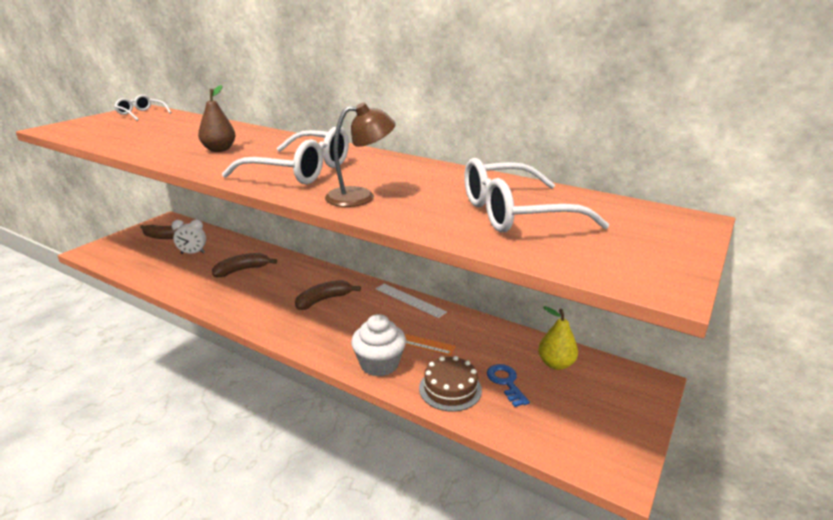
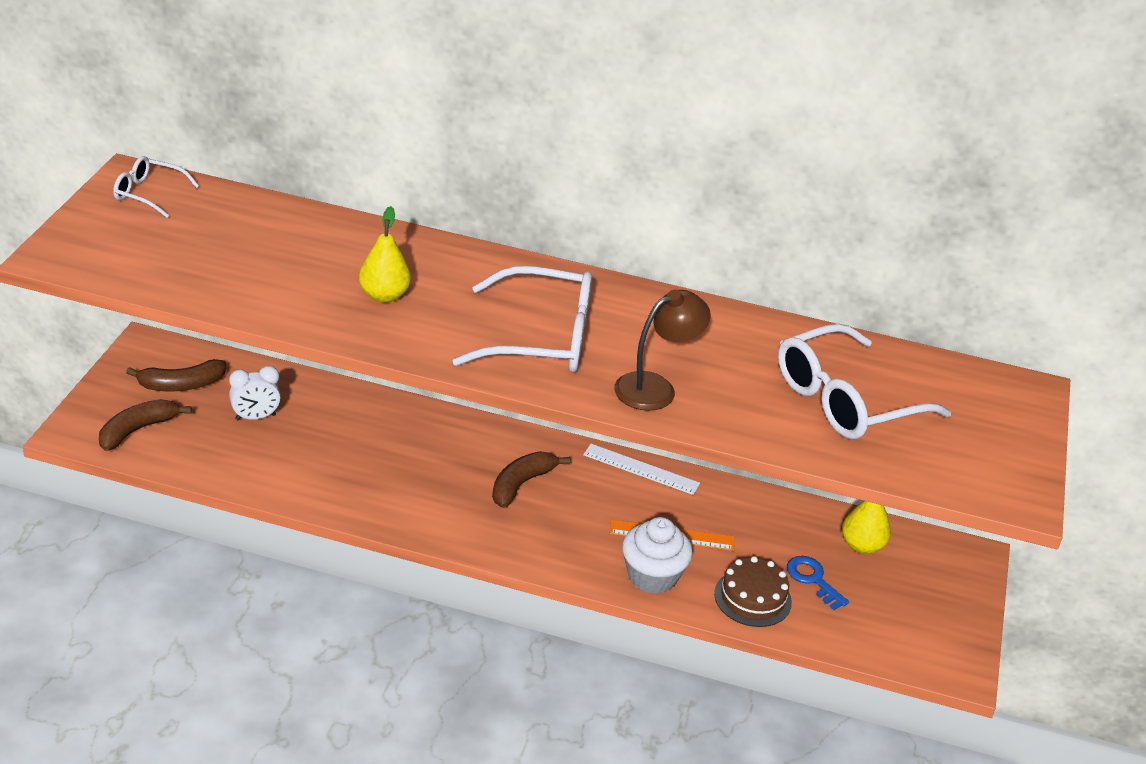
camera: 20 degrees left, 10 degrees up
brown pear [198,85,235,152] -> yellow pear [359,206,411,303]
brown banana [212,253,277,277] -> brown banana moved to [99,399,192,451]

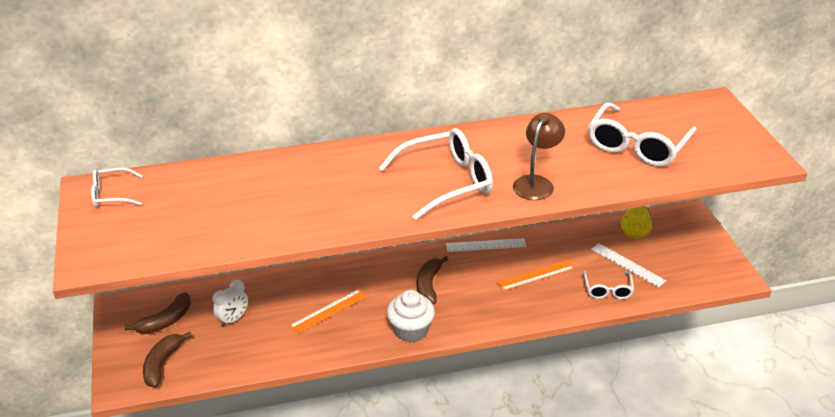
camera: 25 degrees left, 0 degrees up
yellow pear [359,206,411,303] -> none
white cupcake [622,517,693,594] -> white cupcake moved to [386,290,435,343]
brown cake [714,556,792,627] -> white glasses [583,271,634,299]
blue key [787,556,849,610] -> white ruler [591,243,666,288]
none -> orange ruler [289,289,367,334]

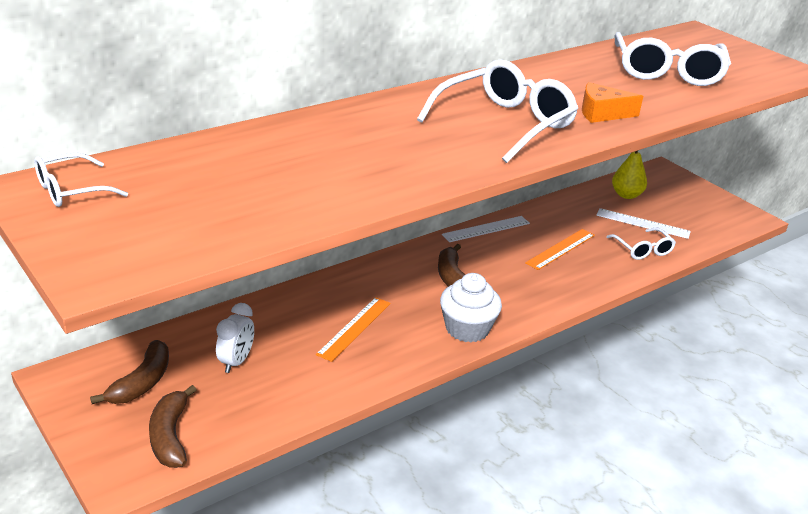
camera: 25 degrees left, 5 degrees down
brown lamp [513,113,565,200] -> orange cheese [582,82,643,123]

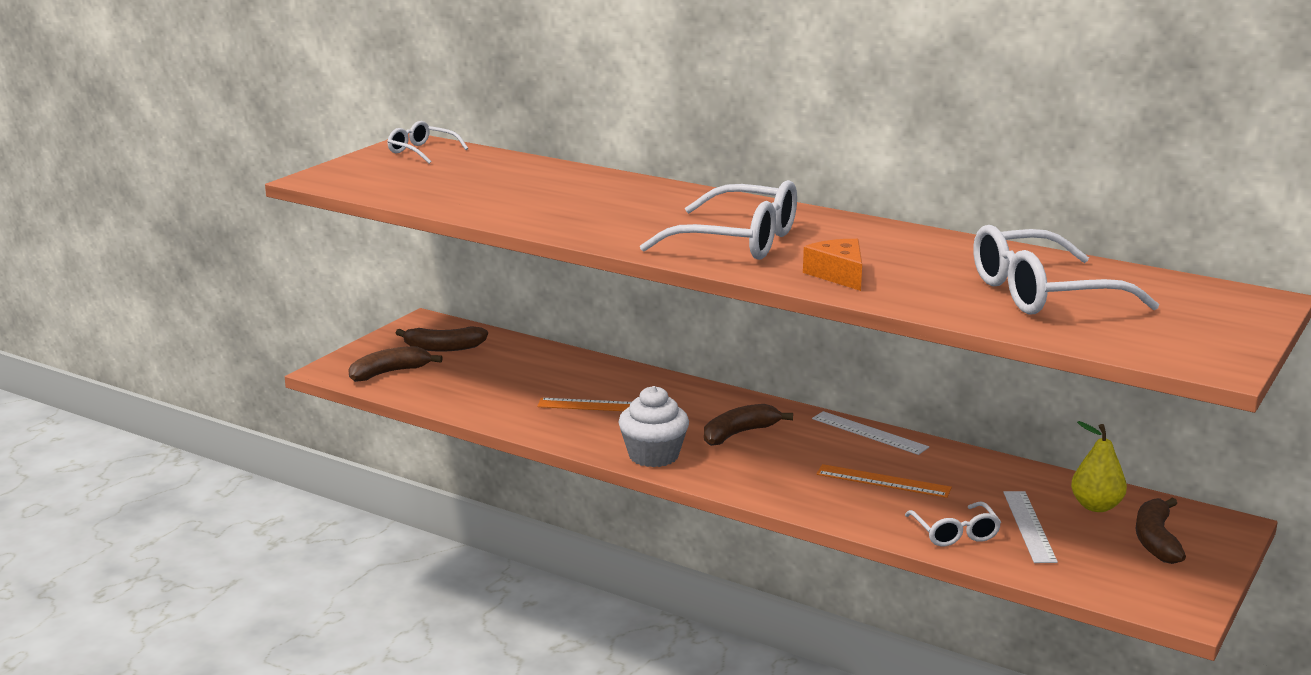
camera: 70 degrees right, 10 degrees down
white clock [216,303,254,373] -> none
white glasses [606,227,676,260] -> white glasses turned 60 degrees counterclockwise [905,502,1001,546]
none -> brown banana [1136,497,1186,564]

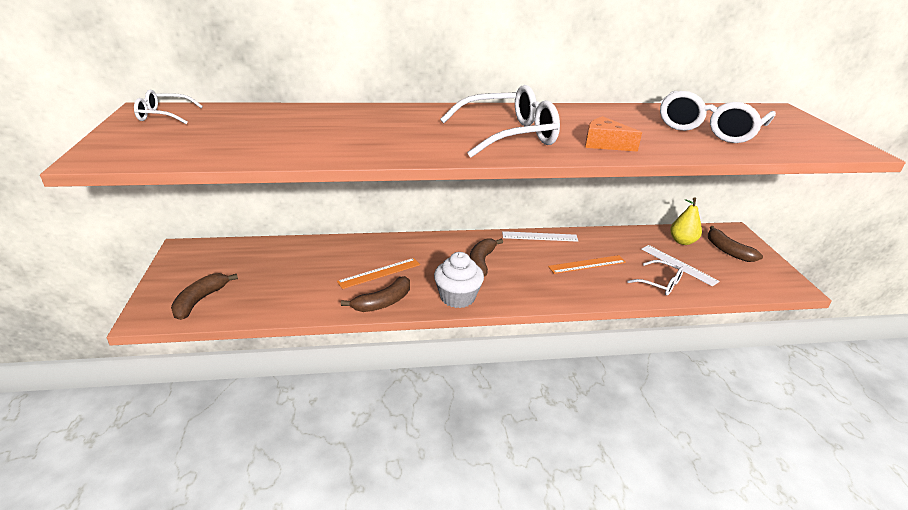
camera: 40 degrees left, 10 degrees up
brown banana [396,326,488,352] -> brown banana moved to [341,276,410,312]

